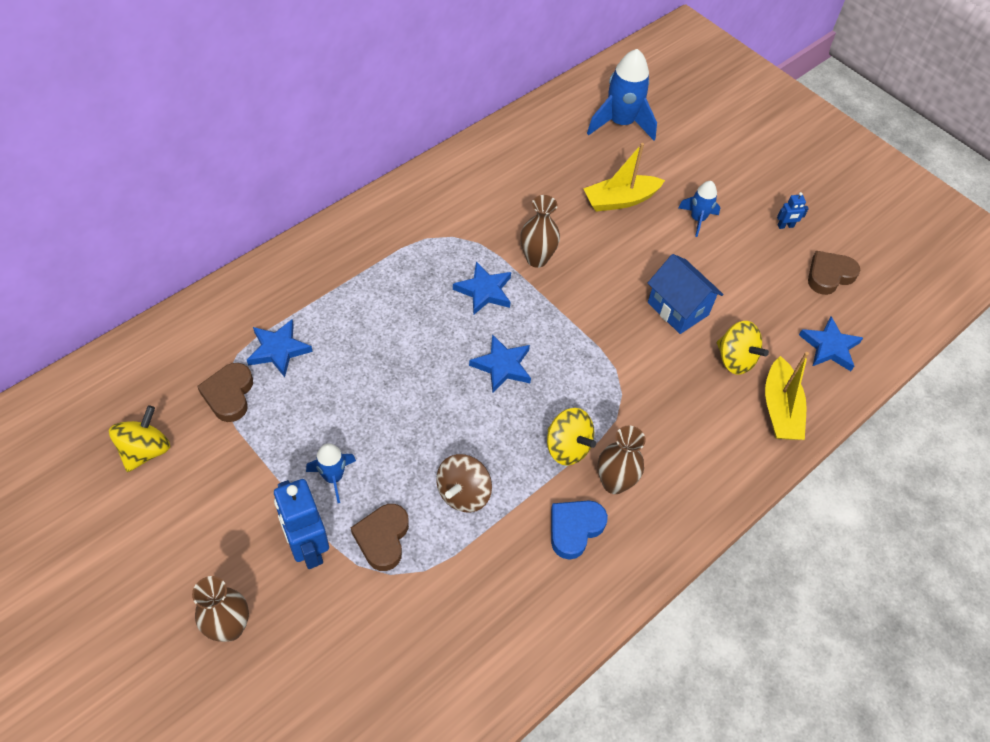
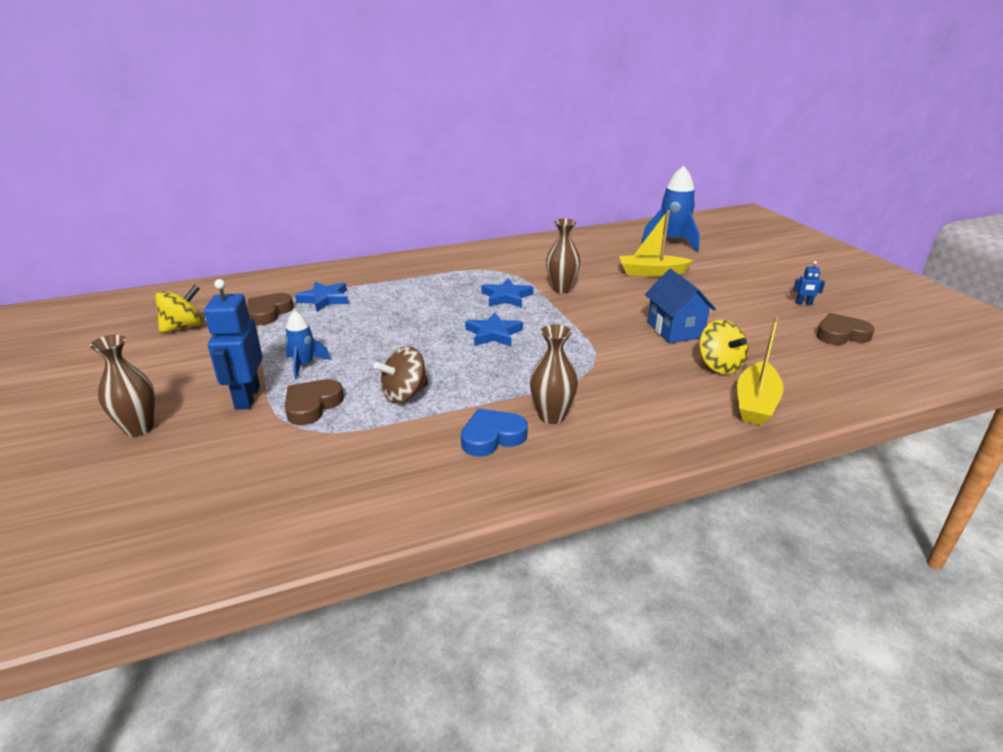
camera: 25 degrees right, 25 degrees down
yellow spinning top [547,408,596,465] -> none
blue rocket [678,181,721,237] -> none
blue star [799,316,863,371] -> none

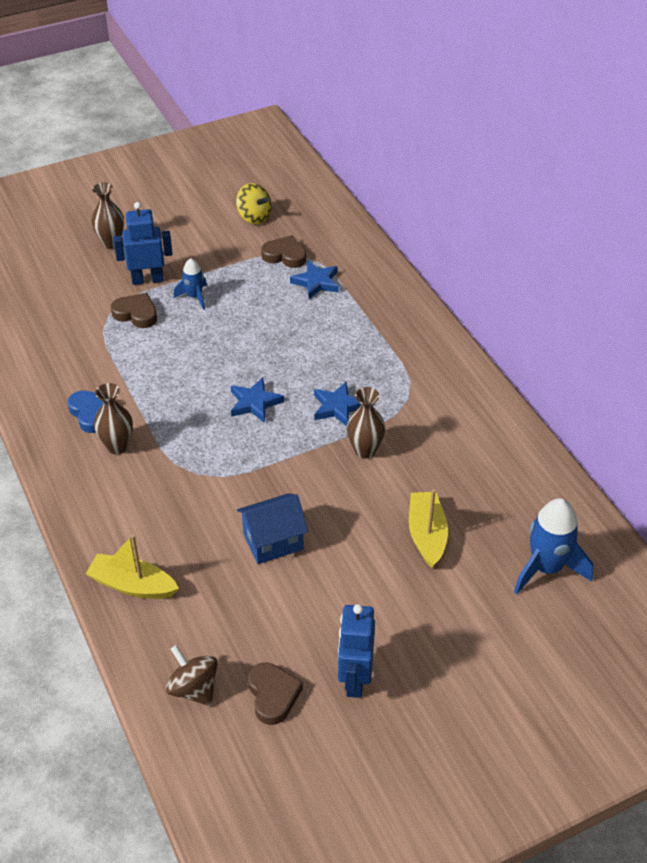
camera: 85 degrees right, 15 degrees up
brown spinning top [373,346,429,403] -> brown spinning top moved to [166,645,218,706]
yellow spinning top [699,320,749,374] -> none
blue robot [793,261,825,305] -> blue robot [338,604,375,698], size x2.20

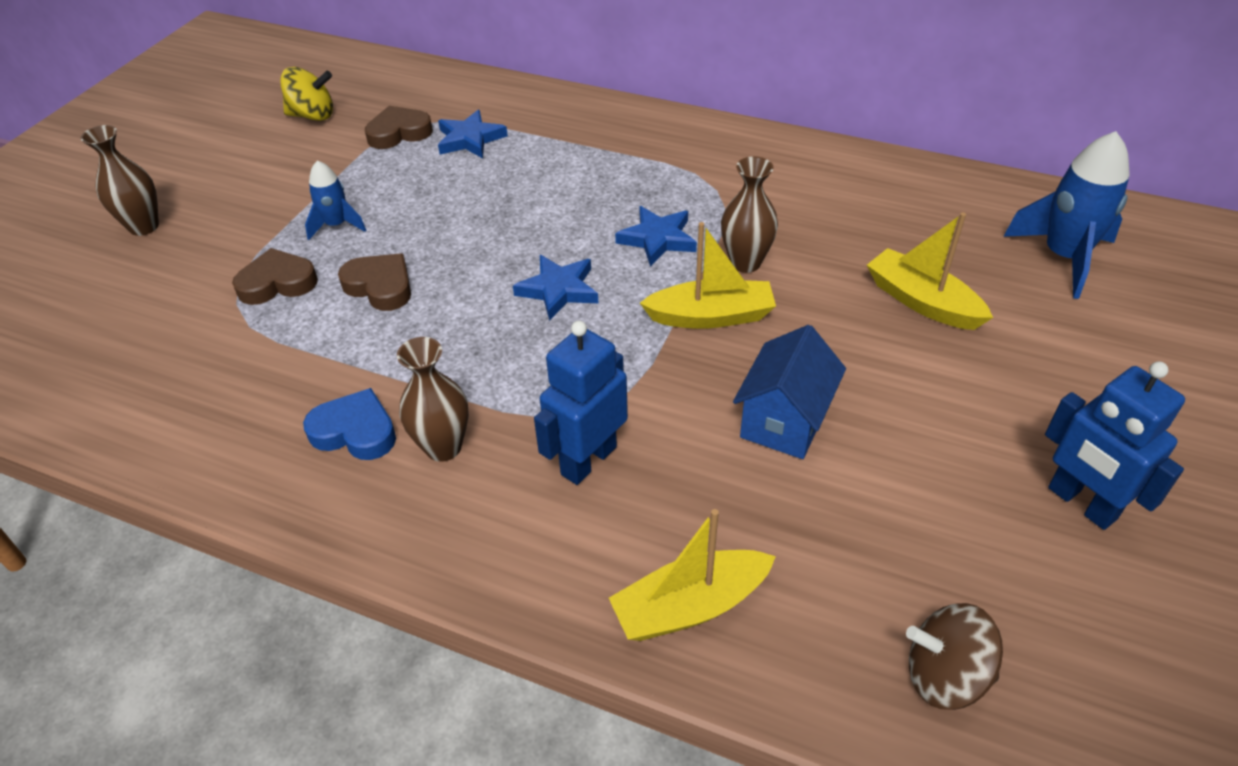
camera: 40 degrees left, 0 degrees up
blue robot [113,202,173,285] -> blue robot moved to [534,321,628,485]
brown heart [248,663,303,725] -> brown heart moved to [338,253,411,311]
none -> yellow boat [640,222,776,329]

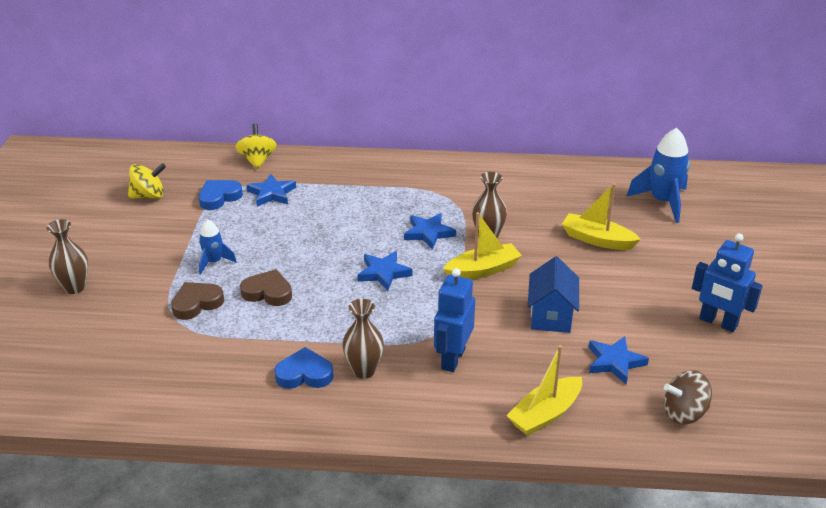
camera: 20 degrees left, 10 degrees down
brown heart [365,106,433,149] -> blue heart [199,180,243,210]
none -> yellow spinning top [236,124,277,169]
none -> blue star [589,336,649,384]

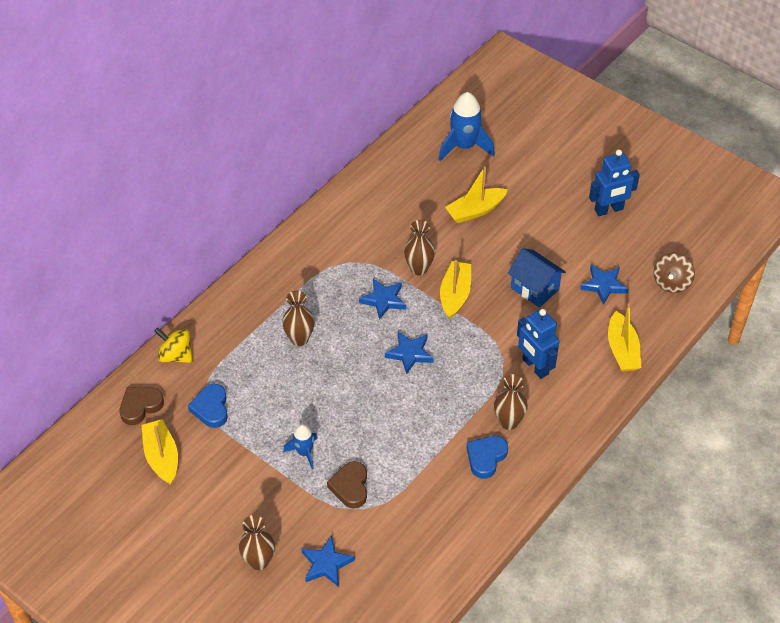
camera: 55 degrees left, 15 degrees up
yellow spinning top [128,163,166,199] -> yellow boat [141,419,178,485]
brown heart [240,269,292,306] -> brown heart moved to [120,387,164,425]
blue star [246,174,296,206] -> blue star moved to [302,536,355,587]
none -> brown vase [282,290,314,346]

